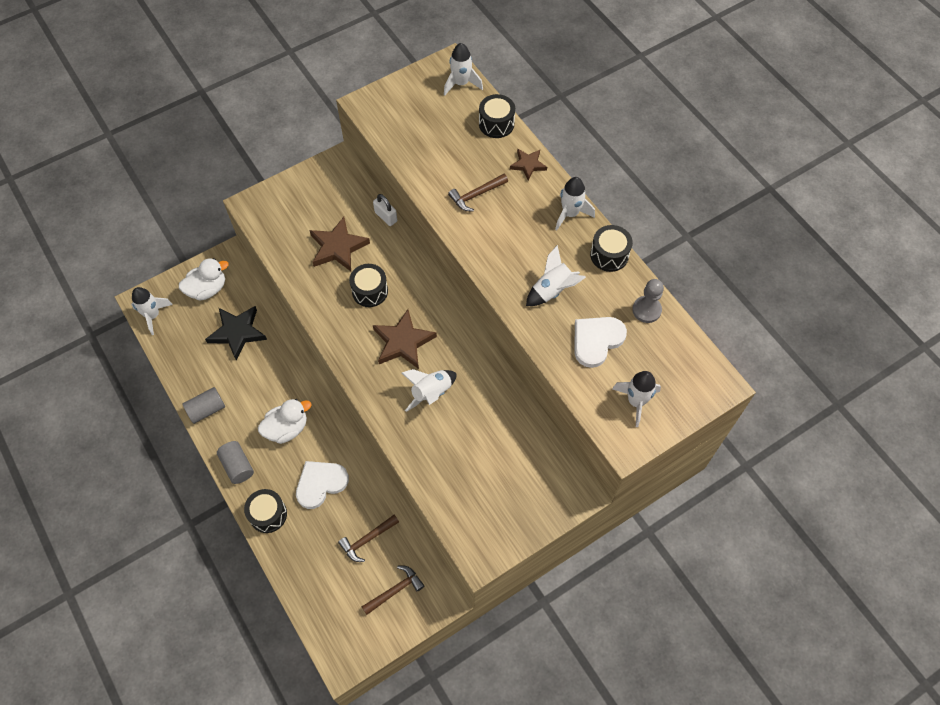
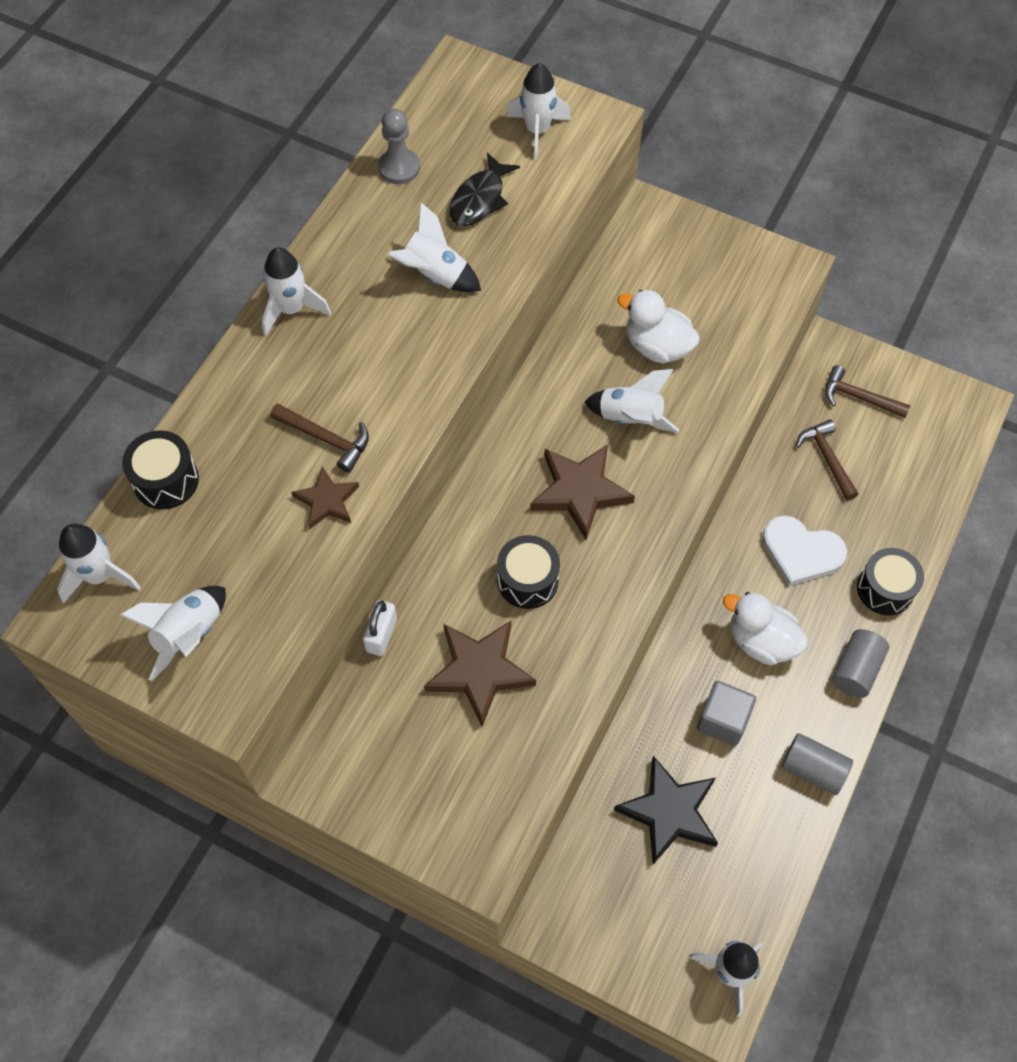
camera: 120 degrees left, 0 degrees up
white duck [179,258,229,301] -> white duck moved to [617,290,700,364]
brown hammer [338,515,399,562] -> brown hammer turned 135 degrees counterclockwise [796,419,858,501]
brown star [510,149,547,180] -> brown star moved to [291,466,359,529]
white heart [574,317,627,368] -> black fish [450,153,520,226]
black drum [590,225,633,272] -> none
none -> white rocket [120,586,226,681]
none -> grey cube [697,681,756,746]

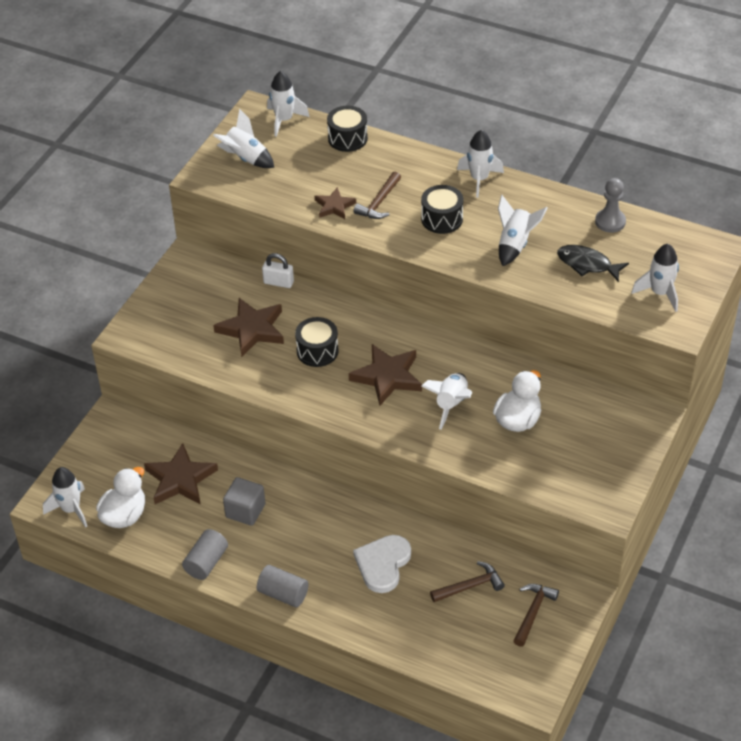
camera: 90 degrees right, 15 degrees down
black star [614,756,718,864] -> brown star [144,443,218,505]
white duck [723,592,808,665] -> white duck moved to [96,467,145,528]
black drum [857,548,924,615] -> black drum moved to [421,185,463,234]

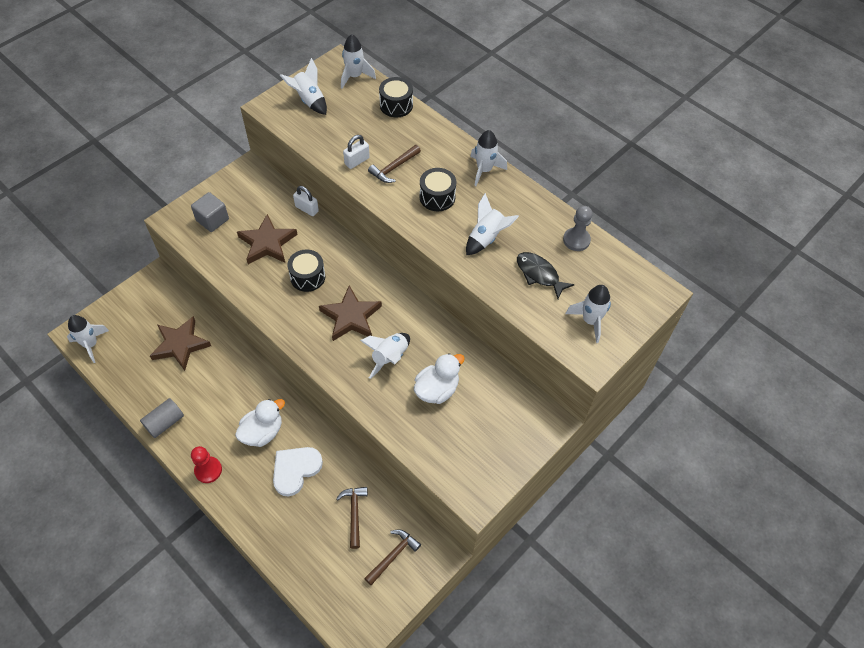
camera: 15 degrees right, 10 degrees up
white duck [96,467,145,528] -> white duck moved to [235,399,285,447]
grey cube [223,477,265,526] -> grey cube moved to [191,192,229,232]
grey cylinder [257,565,309,607] -> red pawn [191,446,222,483]
brown star [315,187,356,219] -> white padlock [343,135,370,169]
brown hammer [430,561,505,602] -> brown hammer turned 90 degrees counterclockwise [336,487,368,549]

